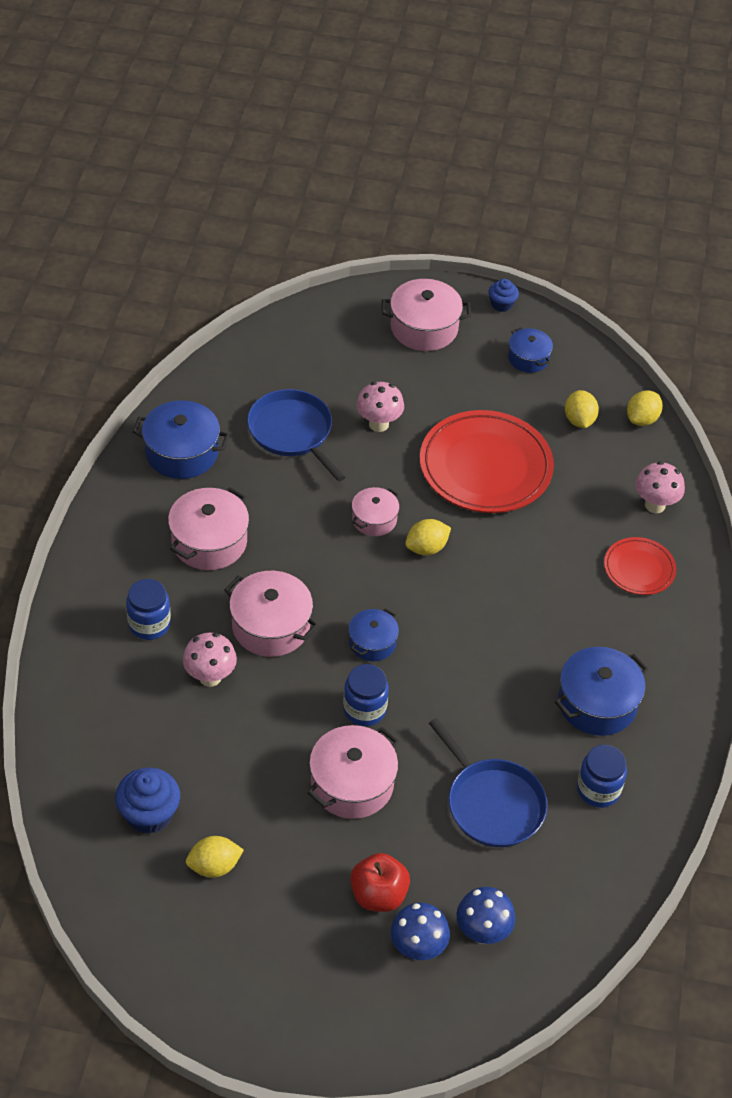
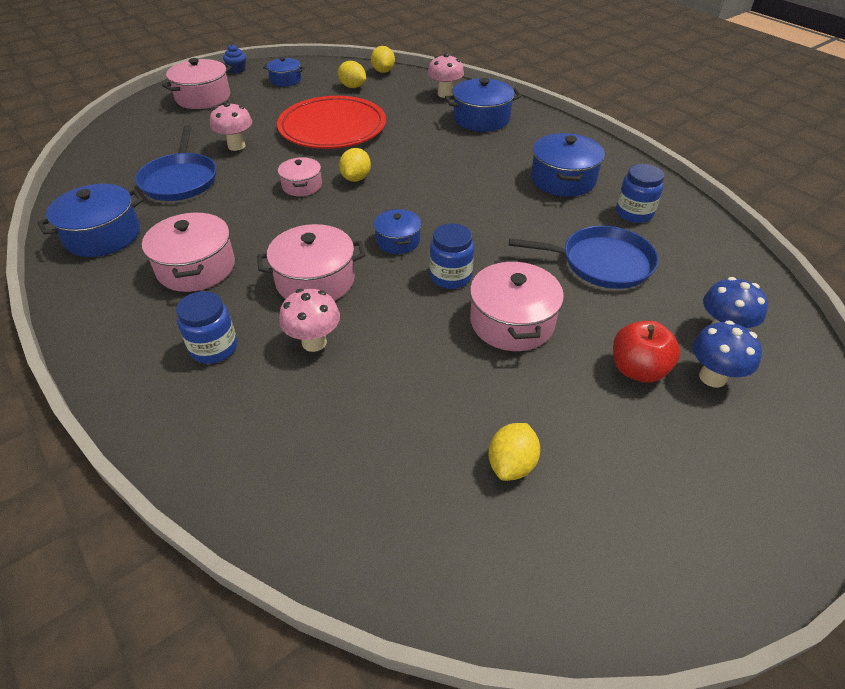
camera: 45 degrees left, 5 degrees down
blue cupcake [115,767,180,834] -> none
blue pan [247,389,346,482] -> blue pan turned 105 degrees counterclockwise [135,125,217,201]
red plate [604,537,676,595] -> blue pot [445,78,522,132]

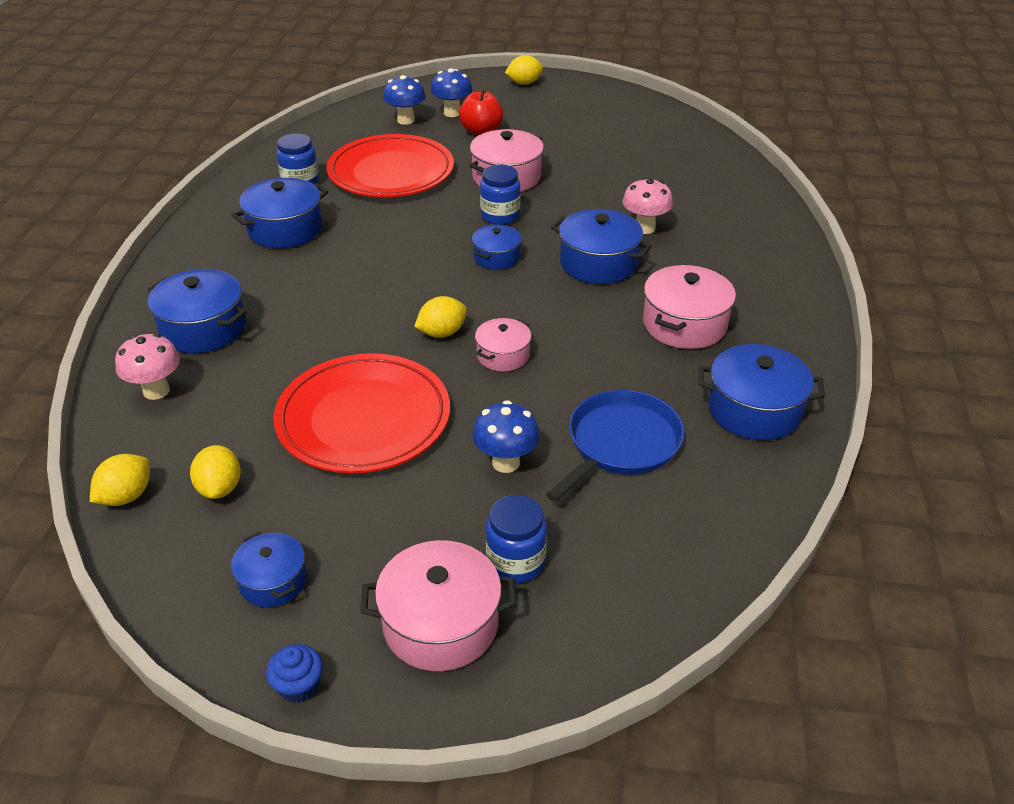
camera: 135 degrees left, 5 degrees down
blue jar [176,291,237,364] -> blue jar moved to [486,495,547,583]
pink mushroom [210,102,252,151] -> blue mushroom [472,400,540,473]
pink pot [257,224,365,301] -> blue pot [551,209,652,284]
yellow lemon [488,423,540,481] -> yellow lemon moved to [505,55,543,85]
blue pan [509,226,659,289] -> red plate [327,134,454,197]

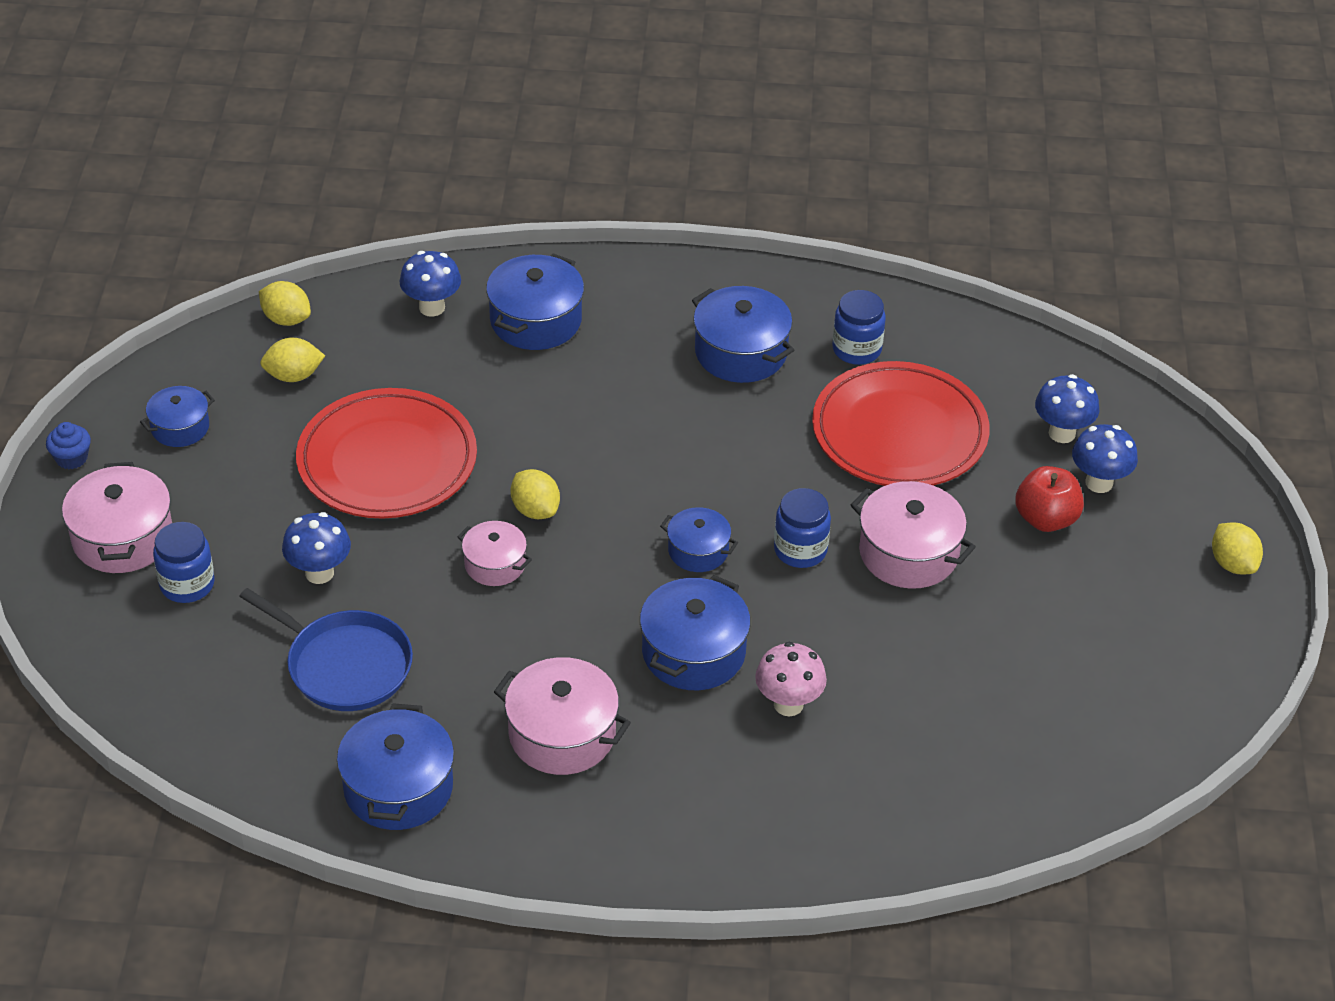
camera: 85 degrees right, 5 degrees up
pink mushroom [115,333,180,400] -> blue mushroom [399,251,461,317]

